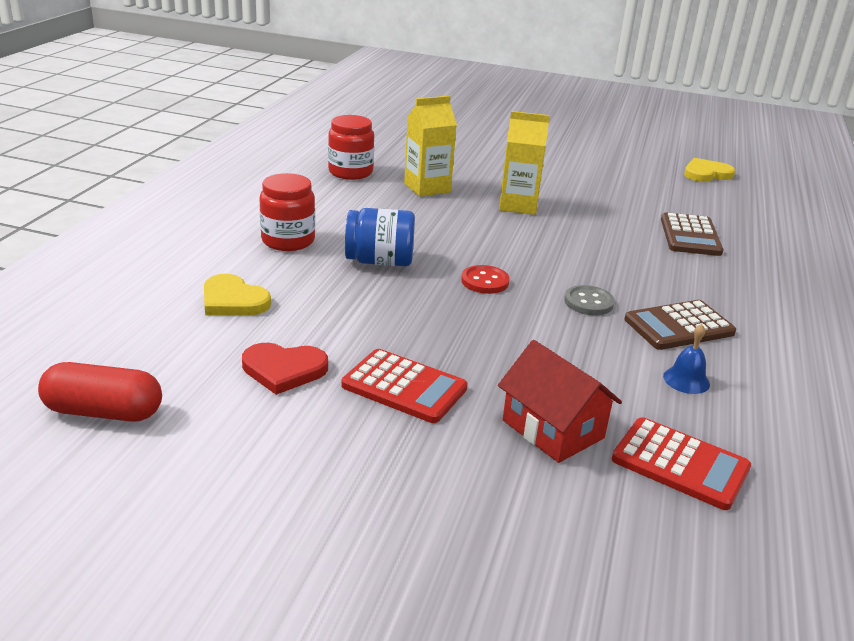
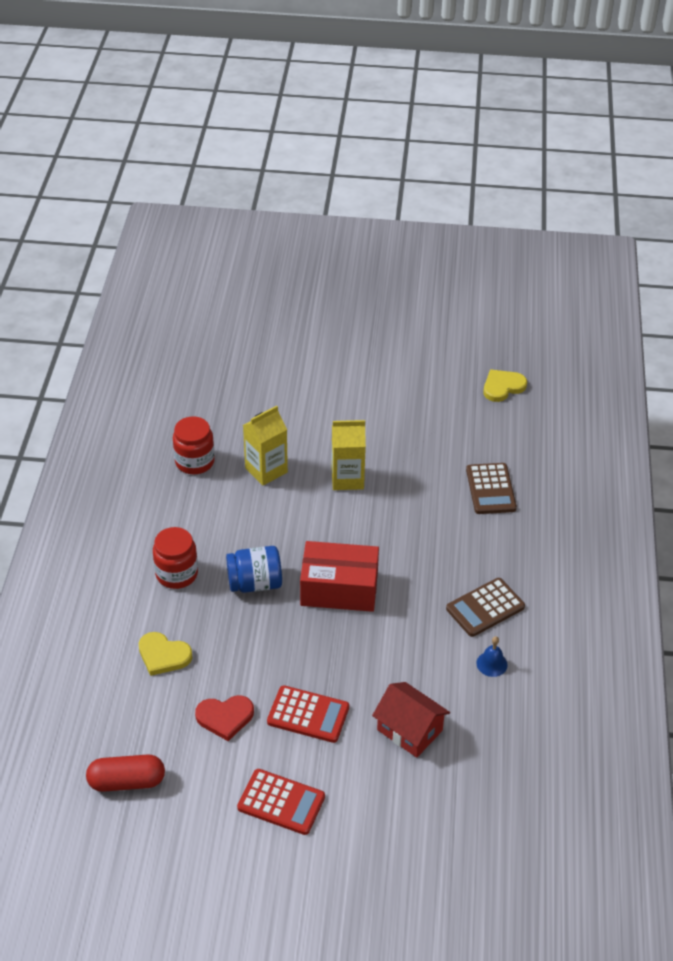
camera: 10 degrees left, 15 degrees up
red button [461,265,510,294] -> red box [300,541,379,612]
grey button [564,285,615,315] -> none
red calculator [612,417,751,510] -> red calculator moved to [237,769,325,835]

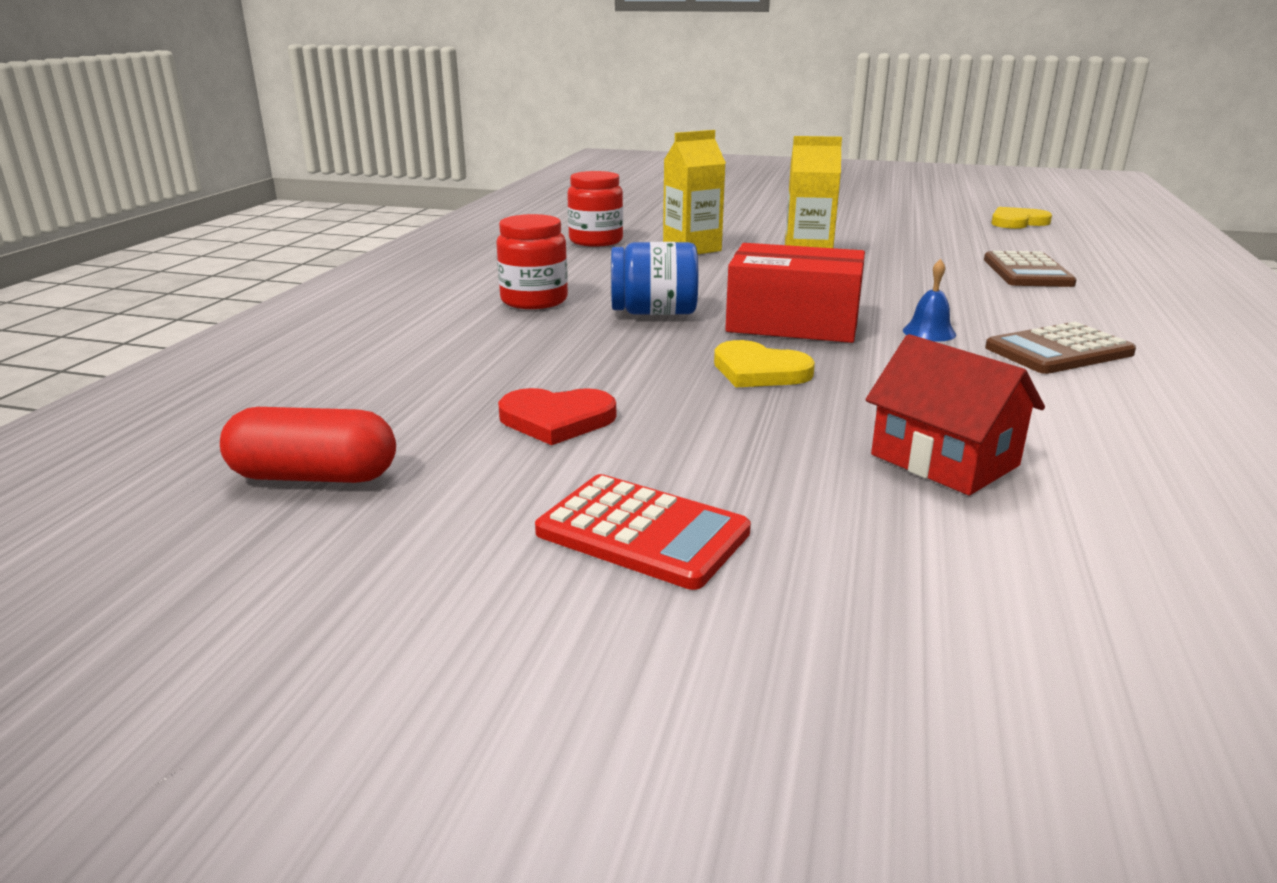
camera: 10 degrees right, 20 degrees down
yellow heart [139,632,192,676] -> yellow heart moved to [714,340,815,387]
red calculator [267,685,349,743] -> none
blue bell [476,636,508,677] -> blue bell moved to [903,259,956,342]

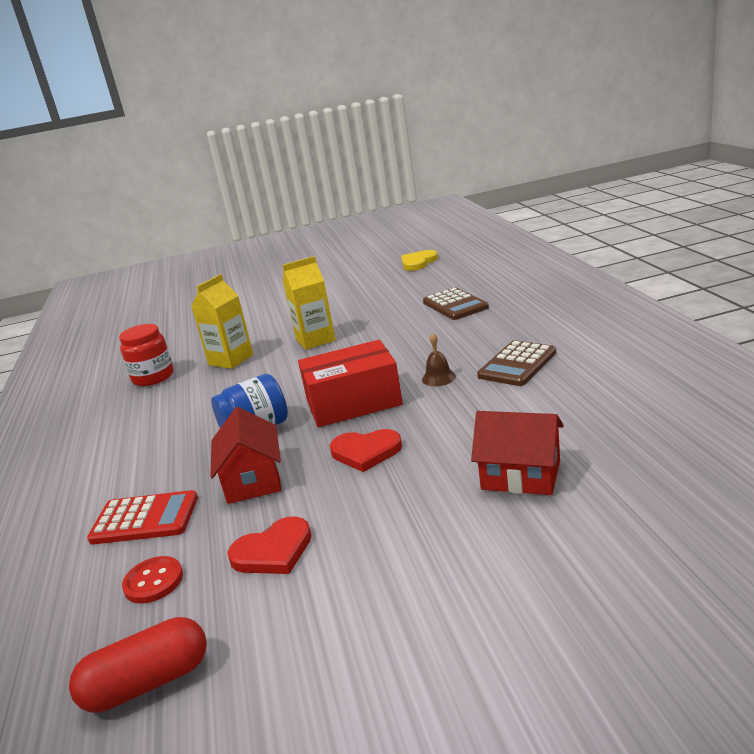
camera: 25 degrees left, 0 degrees up
red jar [497,214,568,309] -> none
red calculator [535,474,751,590] -> red calculator moved to [87,490,198,544]
yellow heart [714,340,815,387] -> red heart [330,429,402,472]
blue bell [903,259,956,342] -> brown bell [422,333,456,386]
none -> red button [122,556,183,603]
none -> red house [210,407,281,504]

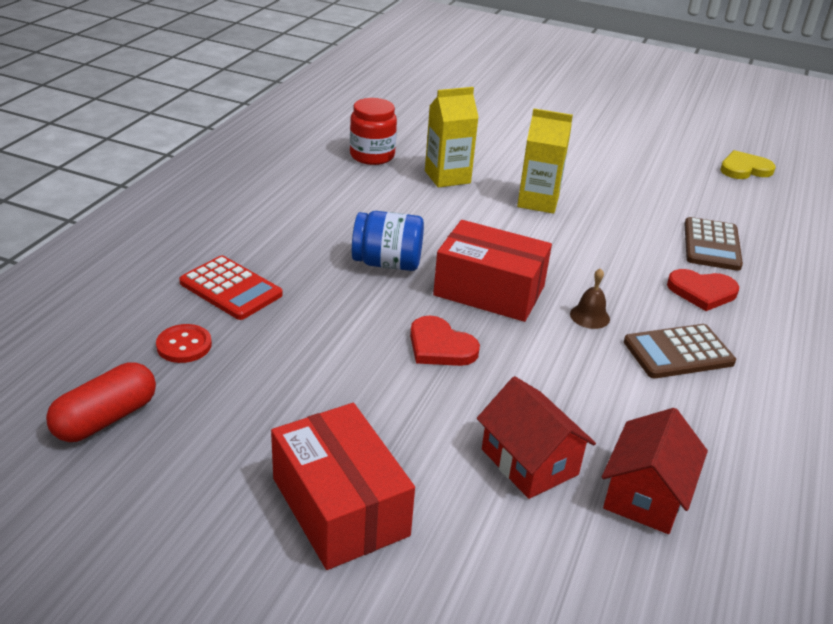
camera: 30 degrees right, 10 degrees up
red capsule [69,617,207,713] -> red capsule turned 60 degrees counterclockwise [46,362,156,442]
red house [210,407,281,504] -> red house moved to [602,408,708,534]
red heart [227,516,312,574] -> red heart moved to [667,269,739,311]
none -> red box [271,403,415,570]

